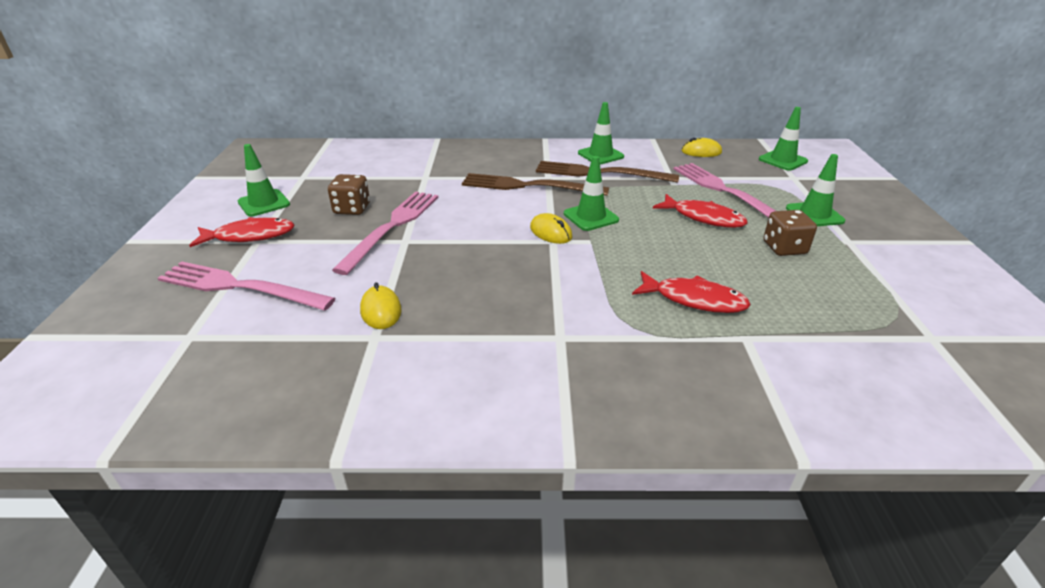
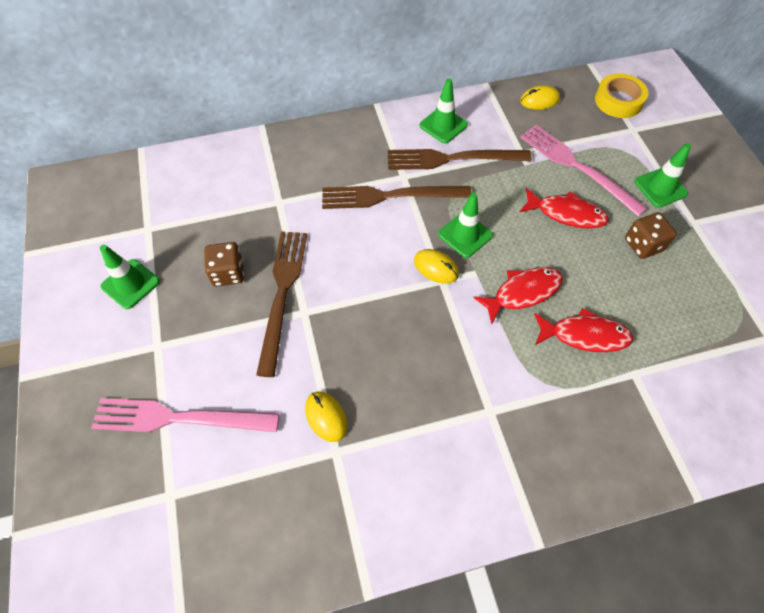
camera: 15 degrees left, 25 degrees up
red fish [189,217,295,247] -> red fish moved to [473,267,563,324]
pink fork [332,191,438,275] -> brown fork [256,231,307,377]
green traffic cone [759,107,808,171] -> yellow tape [595,73,648,118]

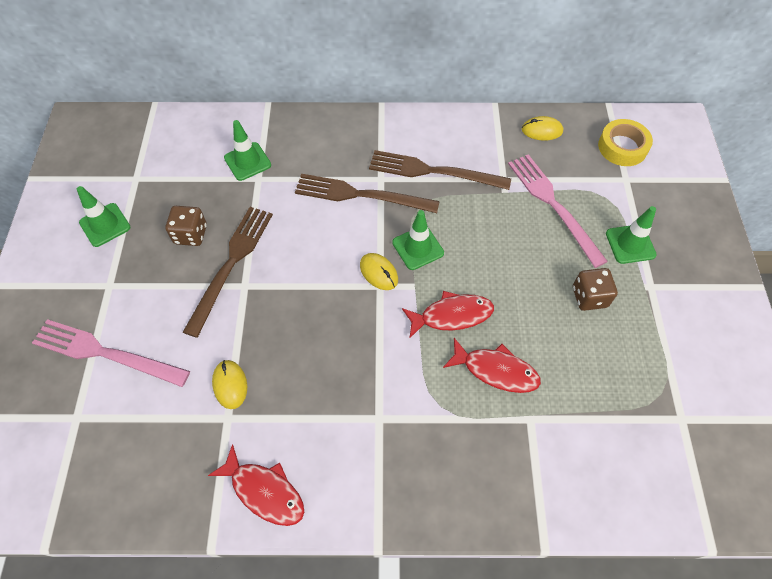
camera: 15 degrees right, 0 degrees up
green traffic cone [419,79,468,143] -> green traffic cone moved to [224,120,271,181]
red fish [520,188,609,229] -> red fish moved to [208,444,304,526]

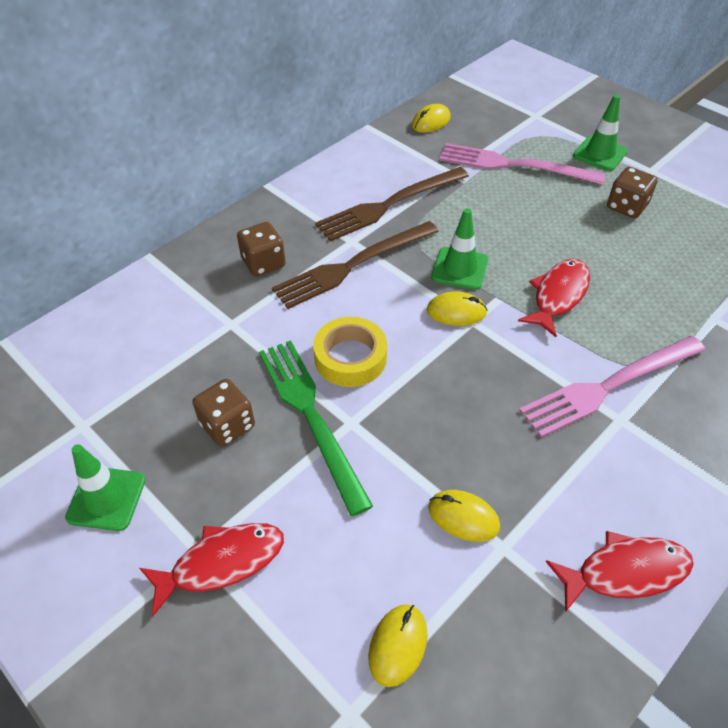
camera: 45 degrees left, 10 degrees down
pink fork [32,319,190,387] -> pink fork moved to [519,336,705,438]
brown fork [183,207,273,338] -> green fork [259,340,373,516]
green traffic cone [224,120,271,181] -> none
red fish [443,338,541,393] -> red fish moved to [139,523,284,616]
yellow tape [598,119,653,166] -> yellow tape moved to [313,317,387,387]
none -> brown dice [237,222,286,277]
none -> yellow mouse [368,604,427,687]

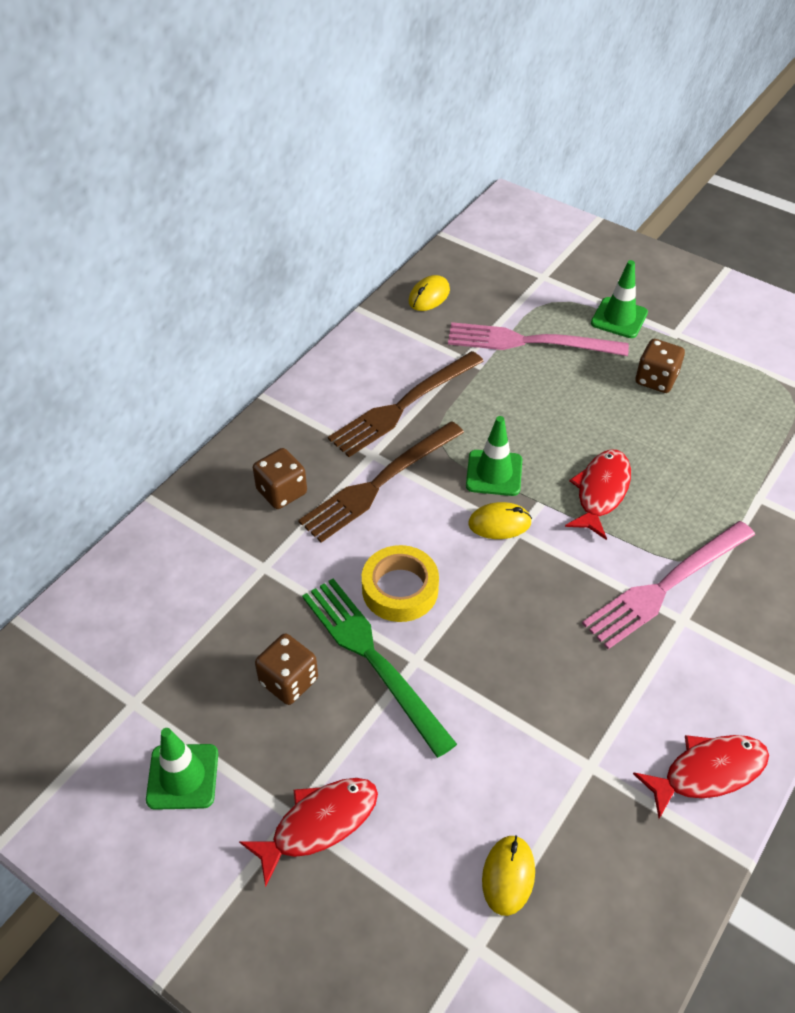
camera: 10 degrees left, 0 degrees up
yellow mouse [428,490,500,542] -> none

